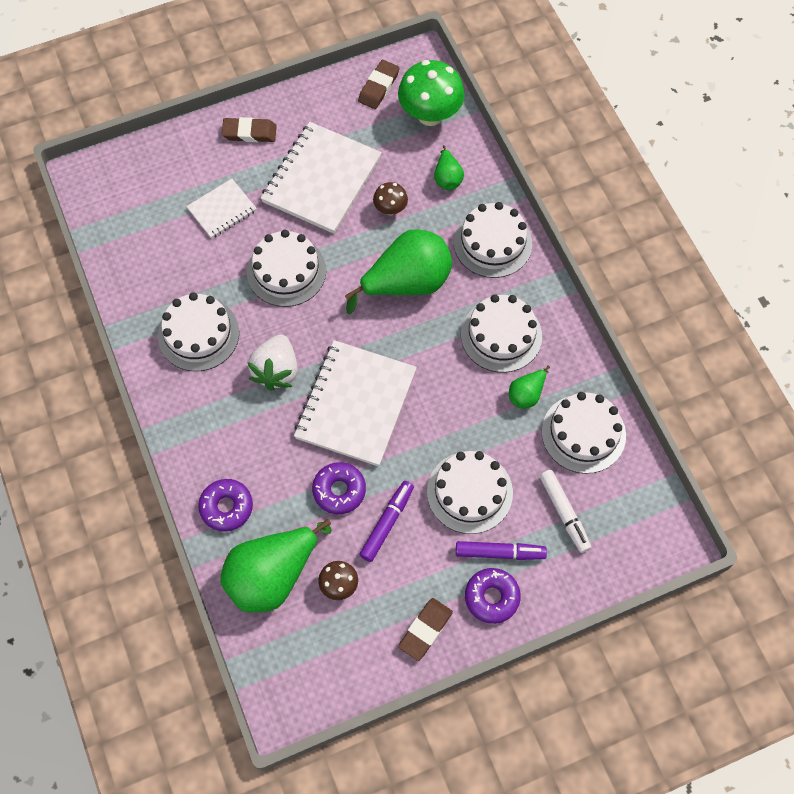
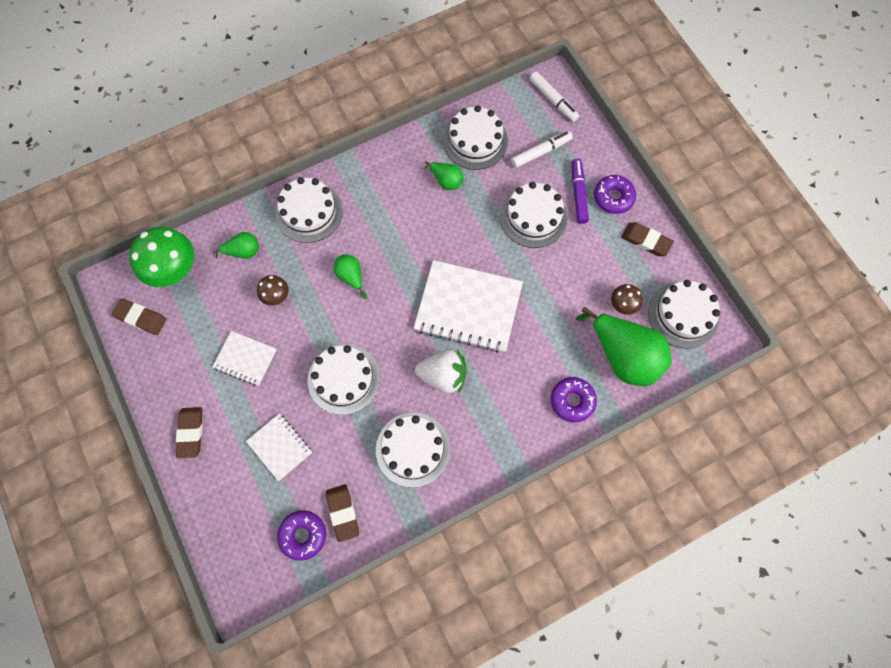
camera: 95 degrees left, 5 degrees up
white notebook [261,122,382,234] -> white notebook [212,331,276,386], size x0.53
purple donut [312,462,366,514] -> purple donut moved to [277,510,326,561]
green pear [345,229,452,314] -> green pear [334,254,367,299], size x0.47
purple marker [359,481,414,562] -> none
white cake [461,294,542,373] -> white cake moved to [648,280,720,349]
none -> brown eraser [326,484,359,542]
none -> white marker [529,71,579,122]

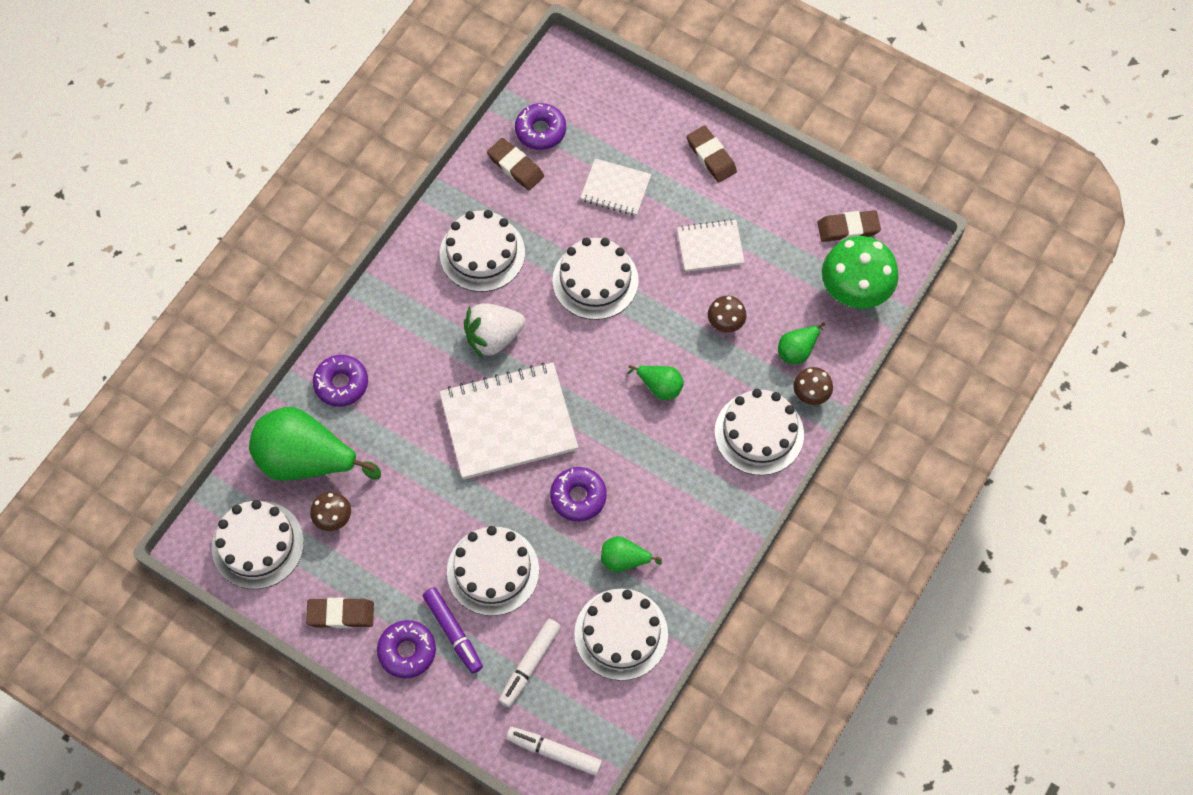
camera: 150 degrees right, 5 degrees down
none -> purple donut [550,467,607,522]
none -> brown mushroom [793,367,833,405]

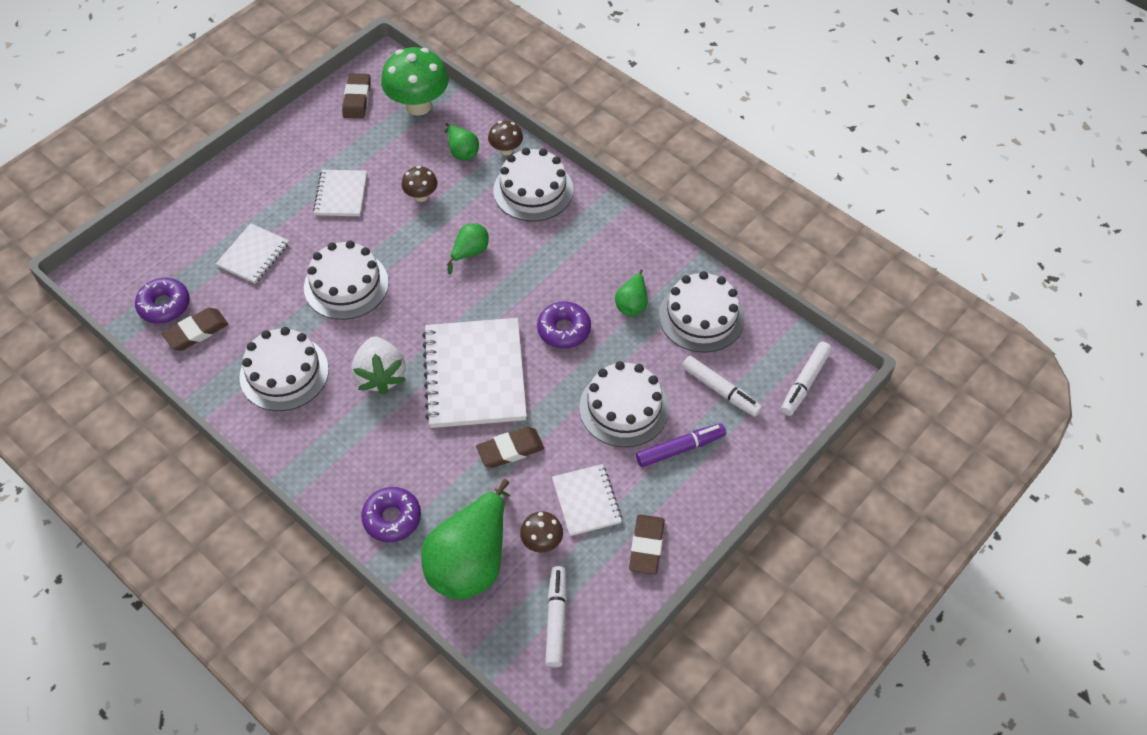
camera: 80 degrees left, 10 degrees down
white cake [212,500,304,589] -> white marker [545,566,567,667]
purple donut [377,620,436,679] -> none
brown eraser [686,126,737,183] -> brown eraser moved to [476,427,544,468]
none -> white notebook [552,464,622,536]

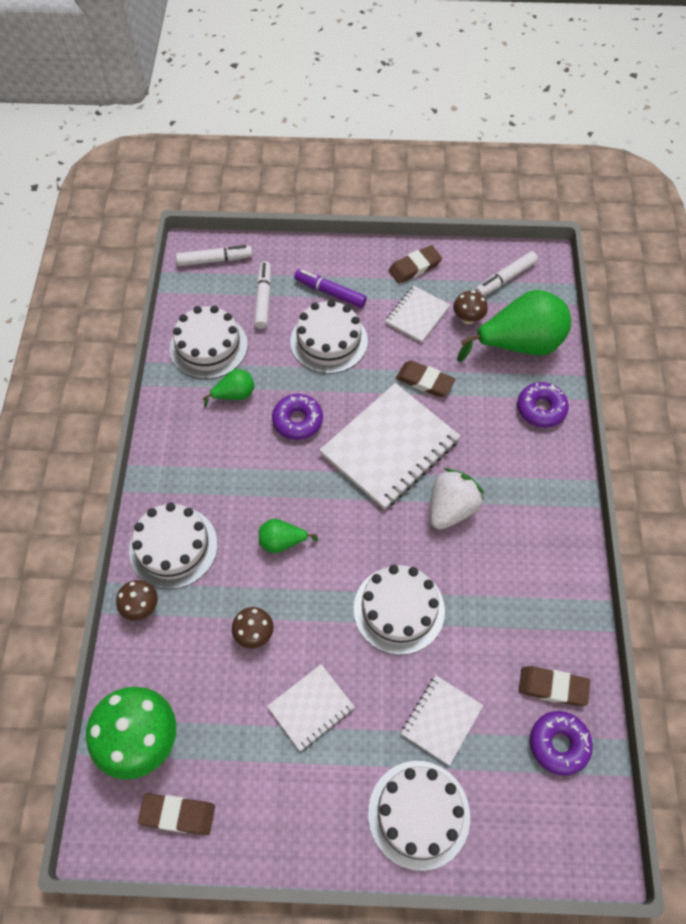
camera: 130 degrees left, 5 degrees up
white notebook [216,223,289,284] -> white notebook turned 45 degrees counterclockwise [401,675,483,766]
white cake [239,327,329,411] -> white cake moved to [368,761,470,871]
brown eraser [342,73,371,118] -> brown eraser turned 45 degrees clockwise [138,793,215,835]
green pear [444,123,479,160] -> none

